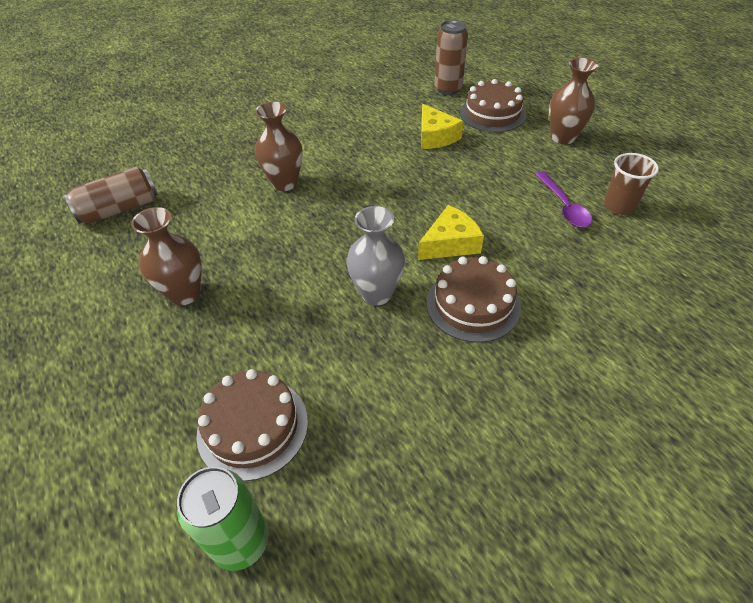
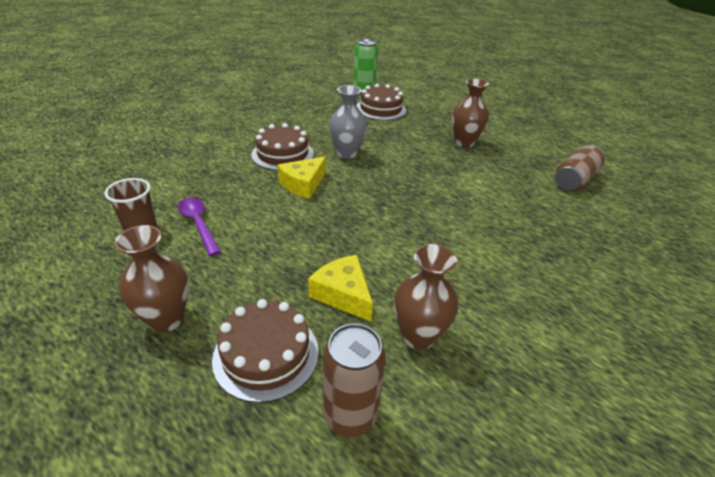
camera: 160 degrees right, 10 degrees down
brown vase [255,102,302,191] -> brown vase moved to [394,244,458,350]

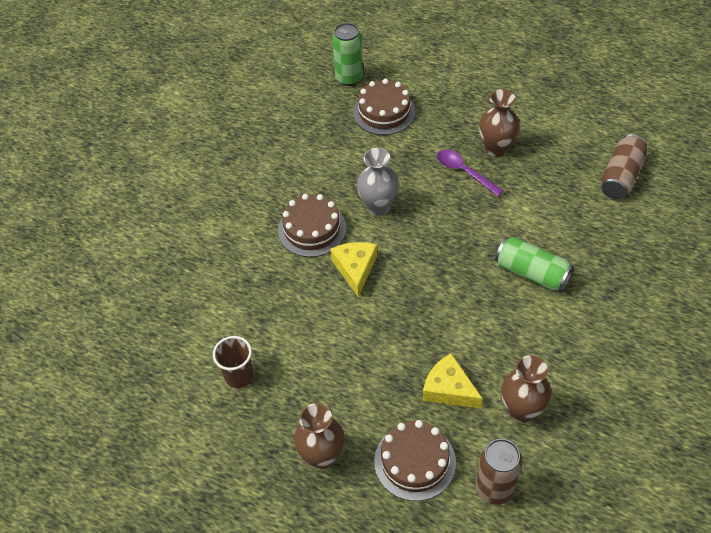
camera: 10 degrees left, 15 degrees up
purple spoon [178,198,221,256] -> purple spoon moved to [437,149,503,196]
yellow cheese [278,156,326,199] -> yellow cheese turned 150 degrees clockwise [330,242,377,297]
none -> green can [495,237,574,292]

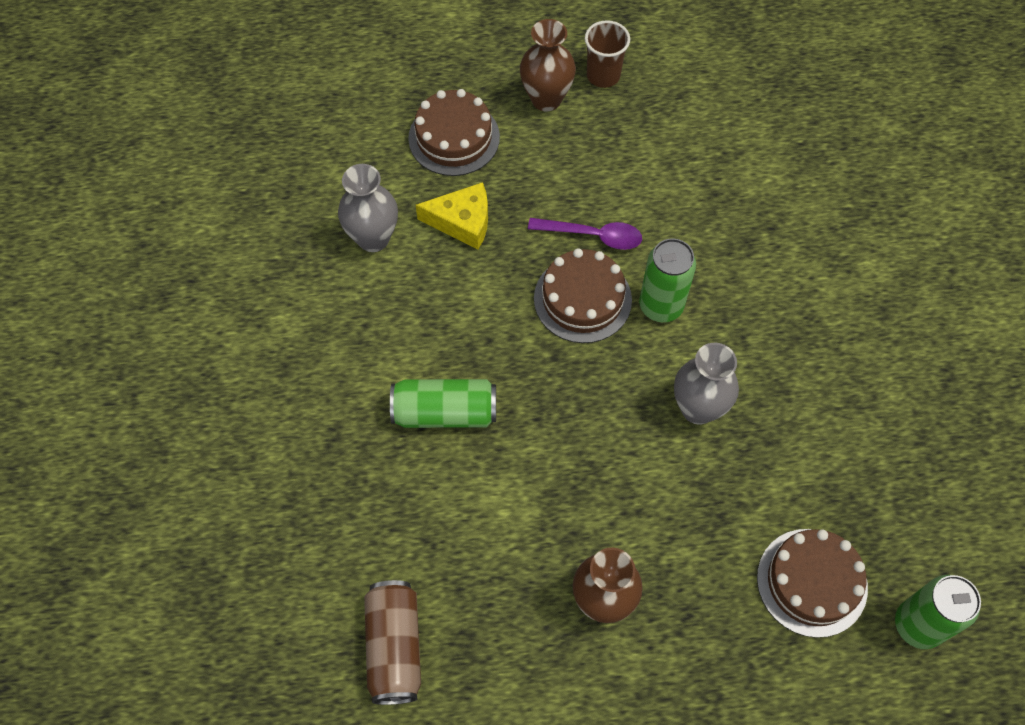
camera: 145 degrees right, 10 degrees up
brown cup [213,336,253,388] -> brown cup moved to [585,20,630,88]
brown cake [278,194,346,257] -> brown cake moved to [534,248,632,343]
yellow cheese [330,242,377,297] -> green can [639,238,696,322]
purple spoon [437,149,503,196] -> purple spoon moved to [528,218,642,250]
brown can [476,439,522,505] -> none
brown vase [501,355,552,423] -> grey vase [338,164,398,252]

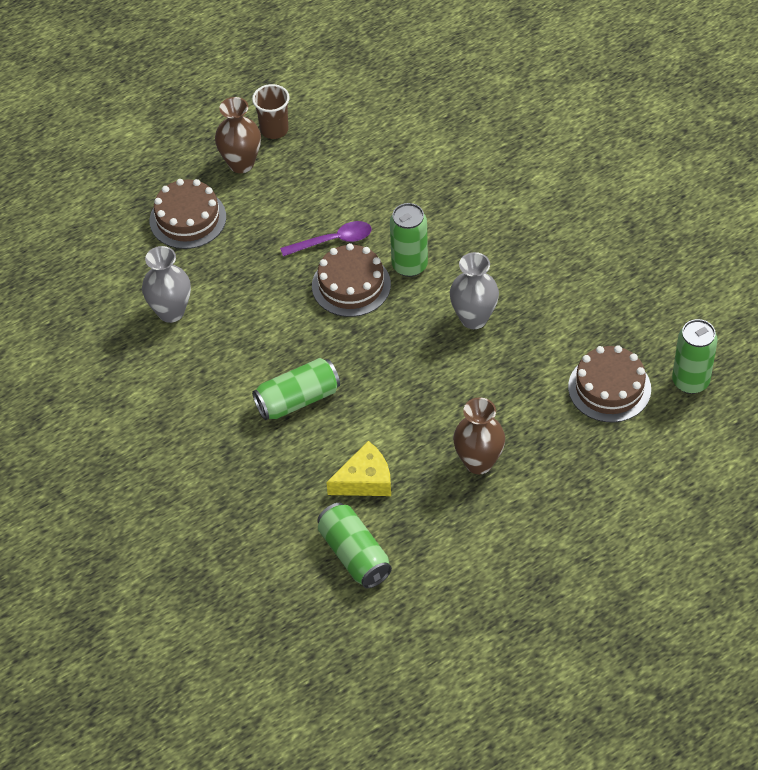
camera: 25 degrees left, 10 degrees down
brown can [364,580,421,705] -> green can [317,503,392,588]
yellow cheese [416,182,488,250] -> yellow cheese moved to [326,441,391,496]

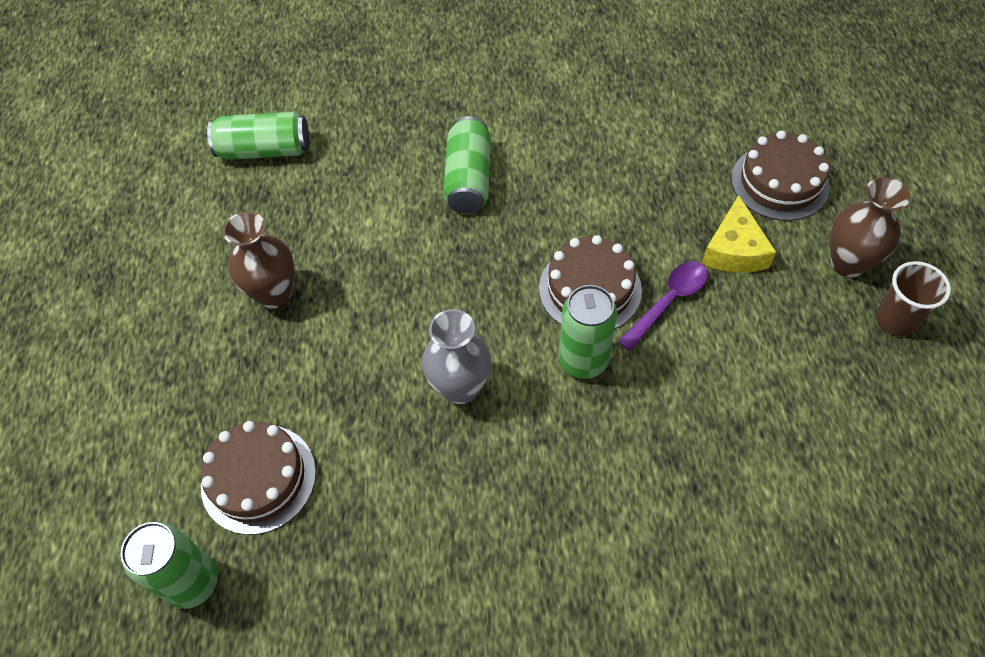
camera: 120 degrees right, 5 degrees up
grey vase [142,246,191,323] -> none
purple spoon [280,221,372,256] -> purple spoon turned 150 degrees counterclockwise [618,261,707,351]
yellow cheese [326,441,391,496] -> yellow cheese moved to [702,195,776,273]

